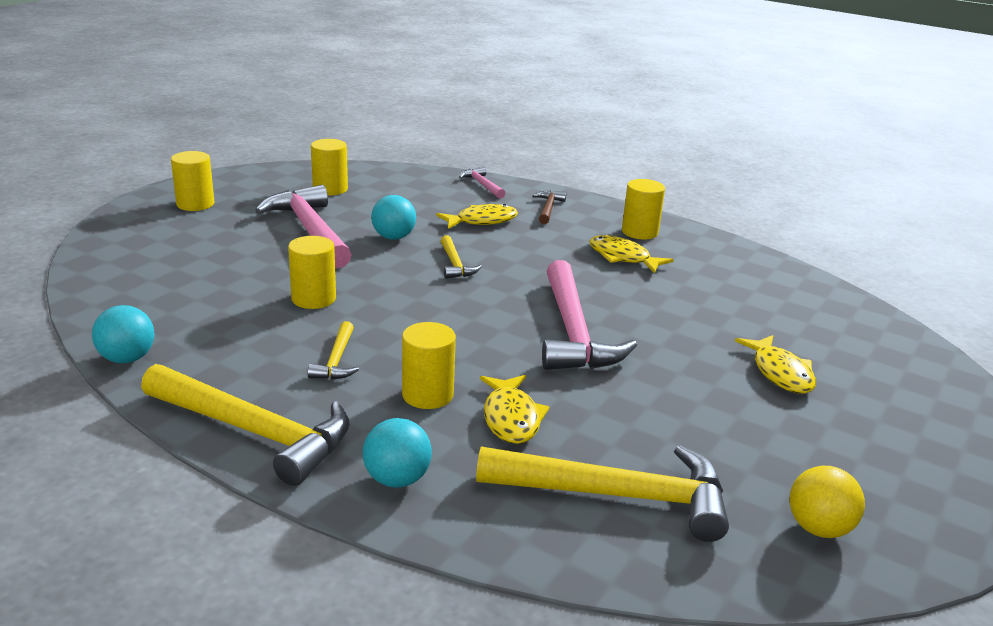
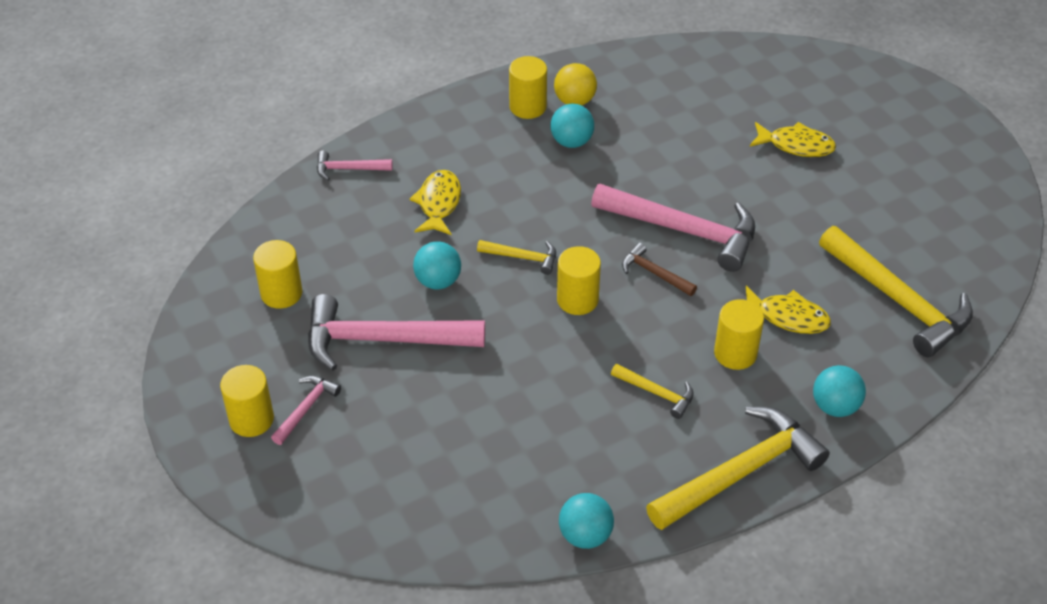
camera: 60 degrees left, 20 degrees up
yellow cylinder [288,236,336,309] -> yellow cylinder moved to [557,246,601,315]
yellow hammer [476,445,729,542] -> yellow hammer turned 105 degrees clockwise [819,226,973,357]
brown hammer [532,191,567,224] -> brown hammer moved to [622,243,697,296]
yellow fish [589,235,674,273] -> turquoise ball [550,104,594,148]
yellow ball [789,466,865,538] -> yellow ball moved to [554,63,597,106]
none -> pink hammer [271,376,341,445]

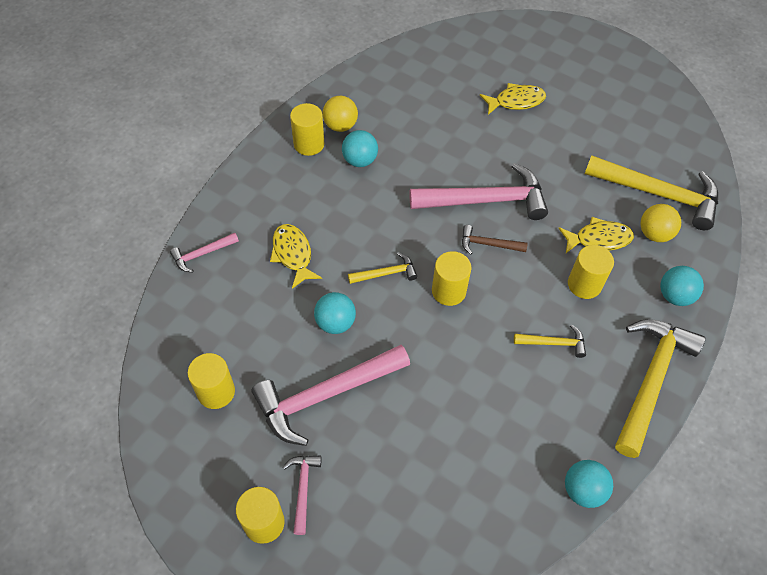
camera: 30 degrees left, 10 degrees up
none -> yellow ball [641,204,681,242]

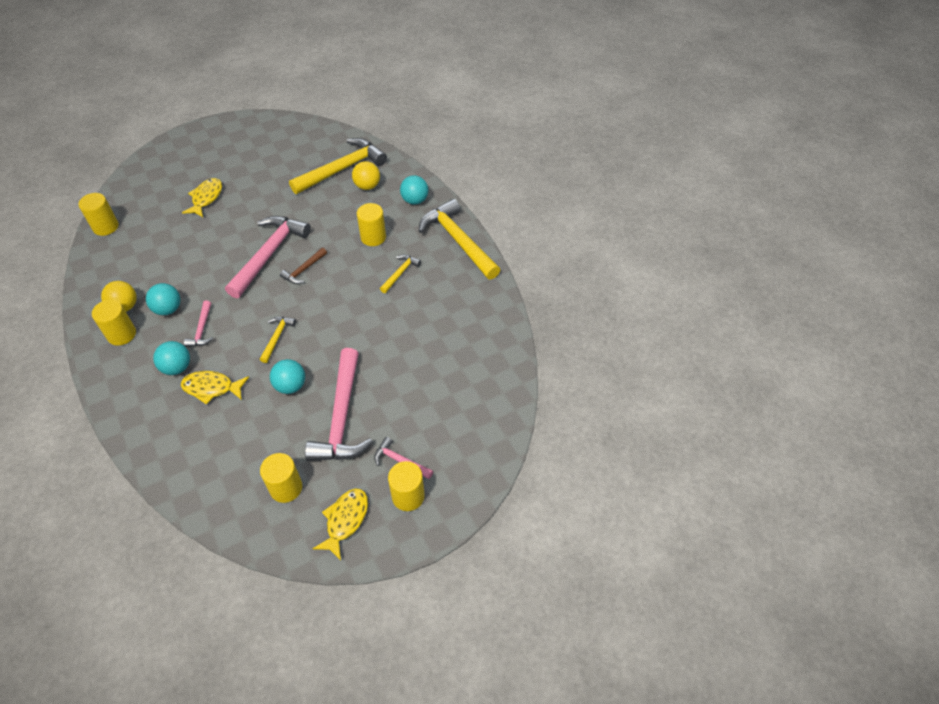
camera: 60 degrees left, 5 degrees down
pink hammer [170,233,239,273] -> pink hammer moved to [184,301,213,347]
yellow cylinder [432,251,471,306] -> yellow cylinder moved to [78,193,119,236]
yellow fish [558,217,634,253] -> yellow fish moved to [313,488,368,560]
turquoise ball [565,460,613,508] -> turquoise ball moved to [153,341,190,375]

